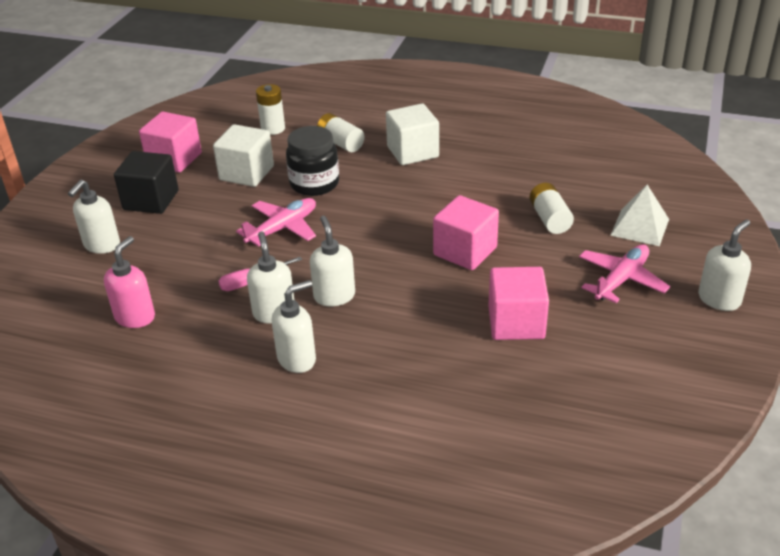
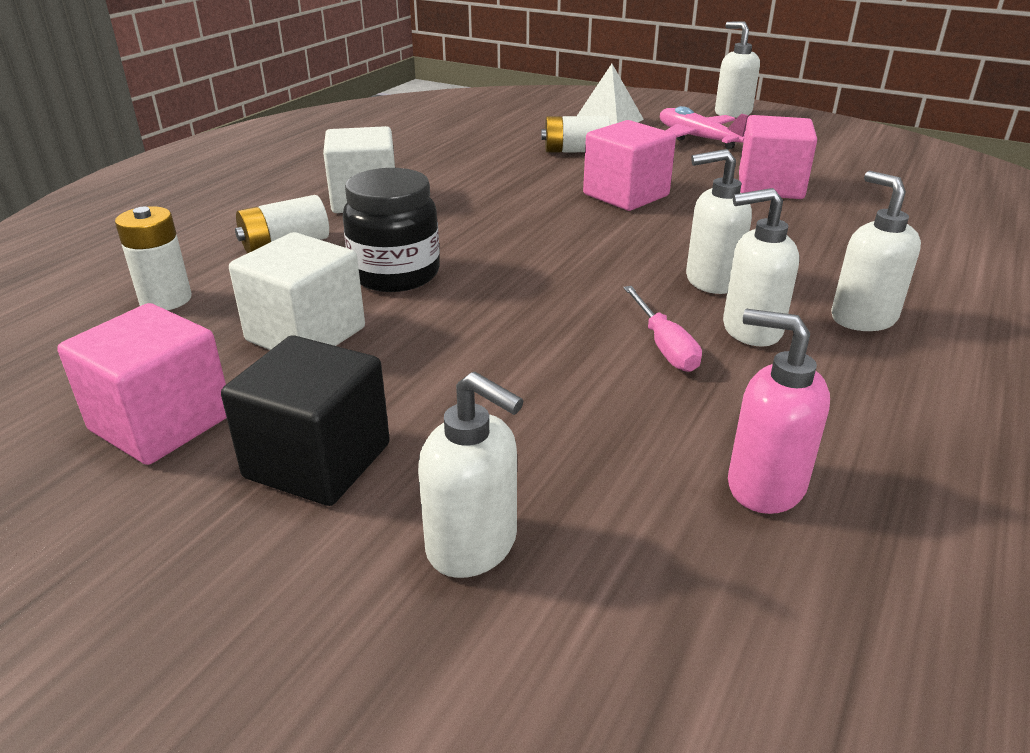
camera: 80 degrees left, 5 degrees down
pink plane [236,198,316,247] -> none

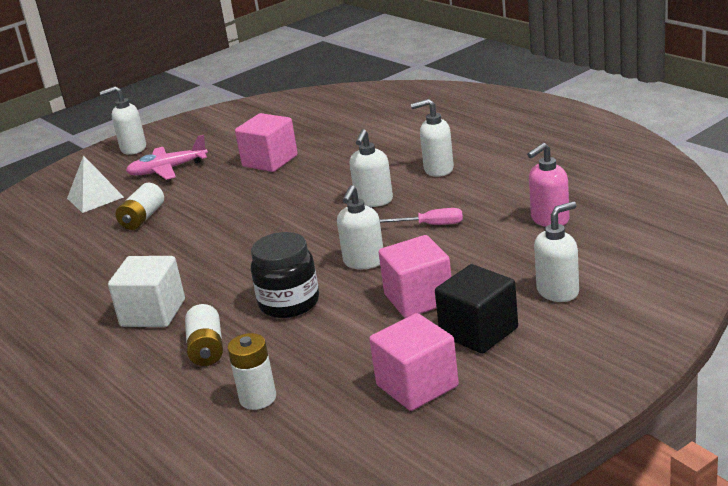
camera: 65 degrees left, 5 degrees down
white cube [229,232,365,350] -> none
pink cube [583,120,676,211] -> pink cube moved to [378,235,451,318]
white soap dispenser [723,188,799,347] -> white soap dispenser moved to [337,185,383,269]

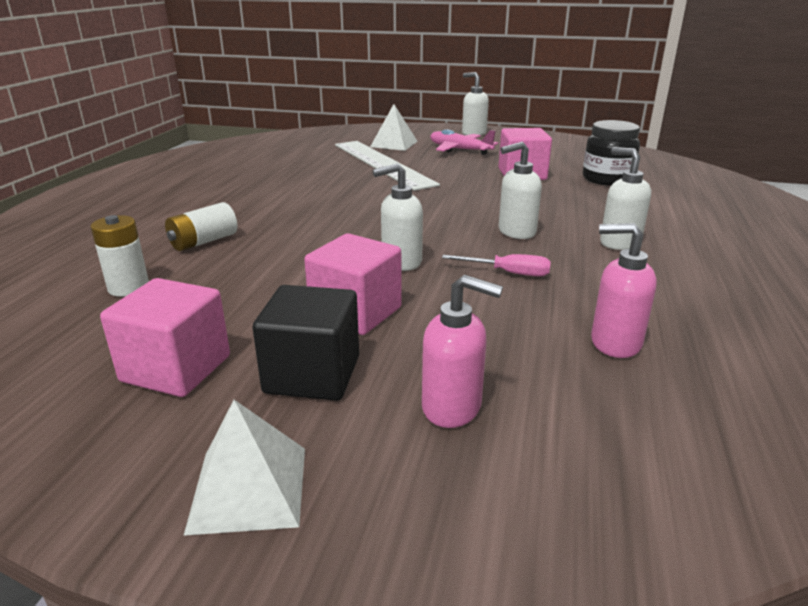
camera: 50 degrees right, 0 degrees up
white cube [108,256,185,327] -> none
white battery [116,183,164,230] -> white ruler [335,141,440,191]
black jar [251,232,319,318] -> black jar moved to [583,120,640,186]
pink screwdriver [380,208,463,225] -> pink screwdriver turned 45 degrees counterclockwise [442,254,551,277]
white soap dispenser [534,202,579,302] -> pink soap dispenser [422,275,503,428]
none -> white pyramid [183,400,305,536]

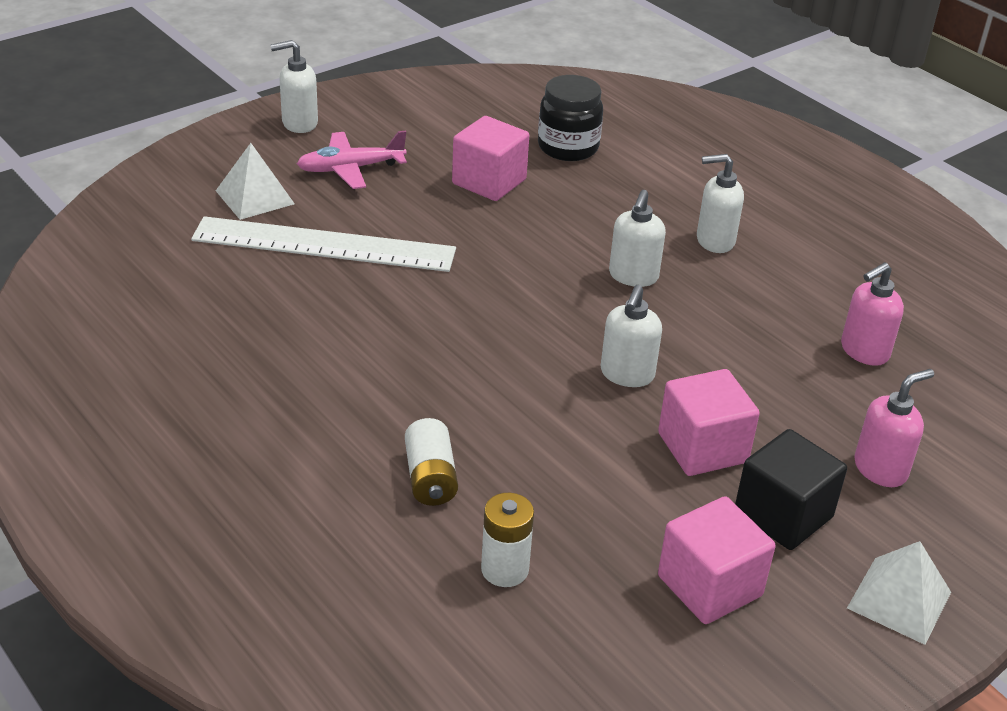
camera: 55 degrees left, 10 degrees up
pink screwdriver [442,254,551,277] -> none

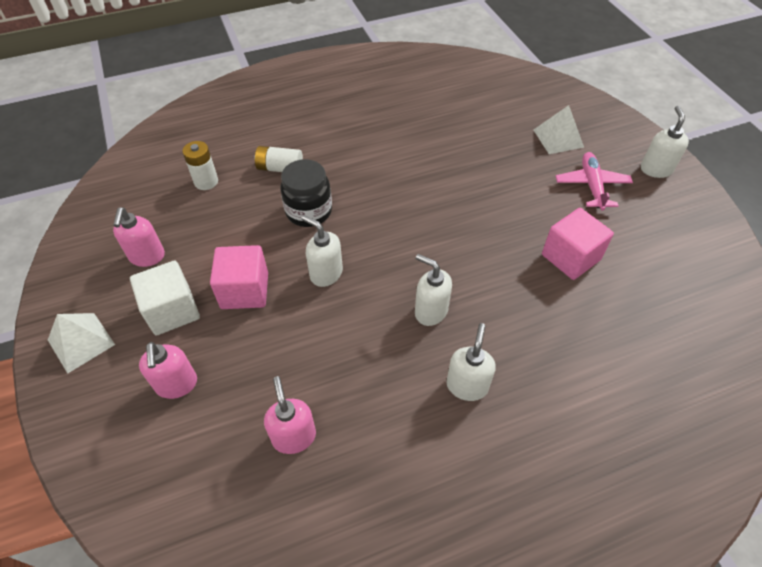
camera: 110 degrees right, 15 degrees up
white ruler [191,216,456,272] -> none
black jar [538,75,603,161] -> black jar moved to [280,159,332,227]
pink cube [658,496,776,624] -> pink soap dispenser [113,207,165,267]
black cube [735,429,847,550] -> white cube [130,260,200,335]

